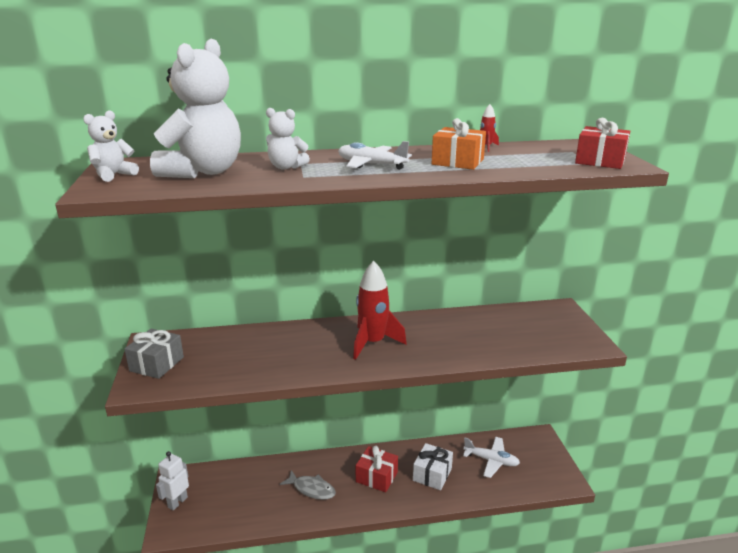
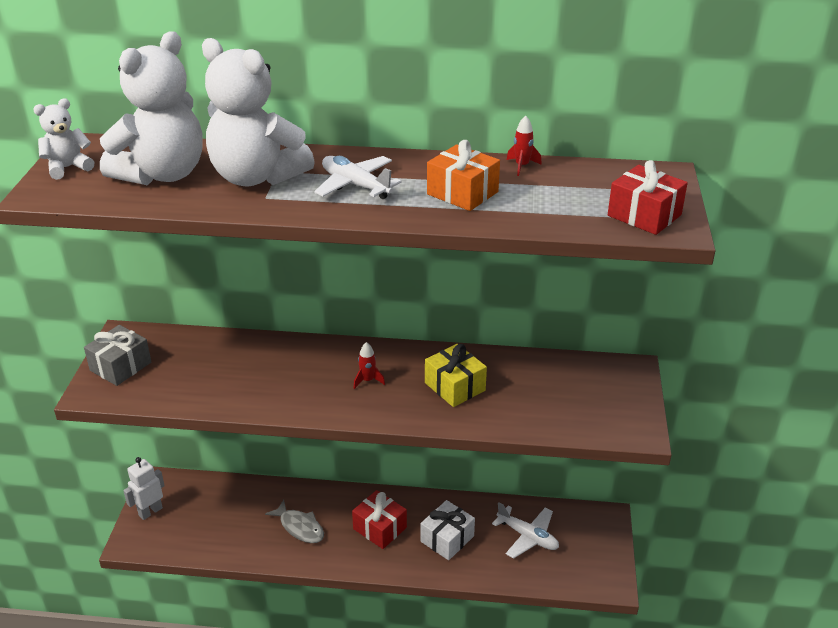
camera: 15 degrees right, 10 degrees up
white teddy bear [266,108,310,170] -> white teddy bear [202,38,315,186], size x2.04
red rocket [353,261,407,360] -> red rocket [354,342,385,389], size x0.44
none -> yellow gift [425,344,487,407]

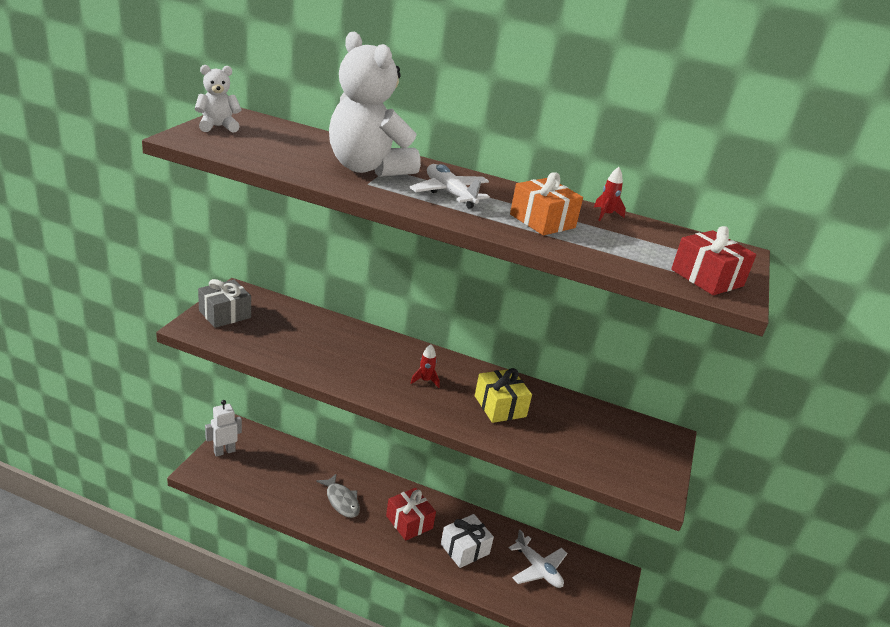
camera: 10 degrees right, 5 degrees down
white teddy bear [100,31,203,185] -> none

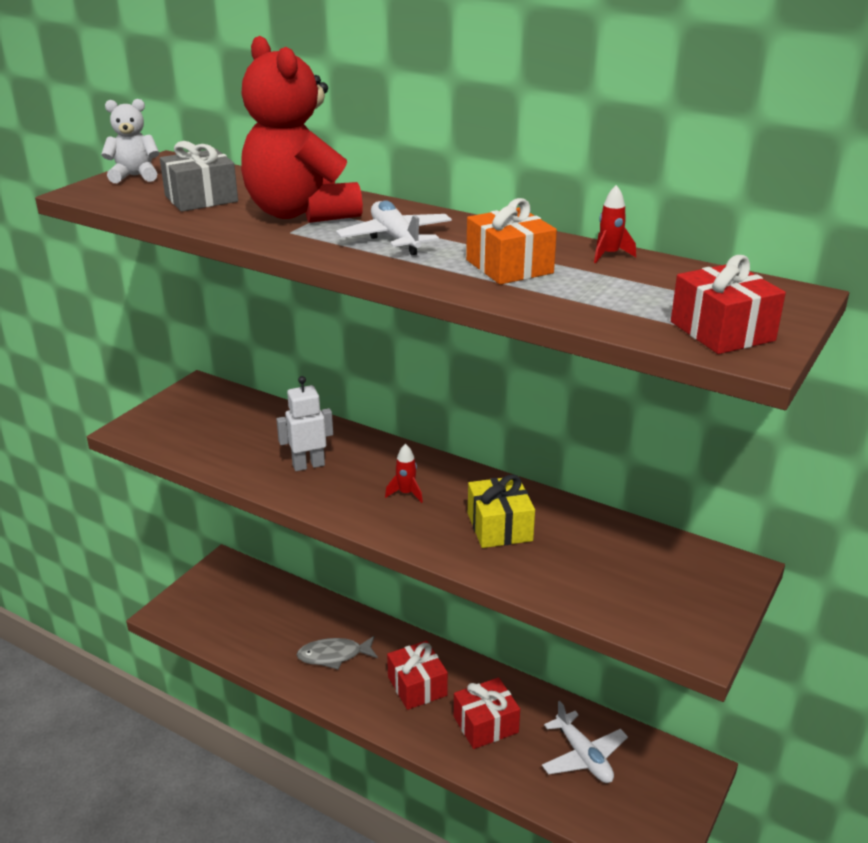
camera: 15 degrees right, 0 degrees up
grey gift [198,279,251,328] -> grey gift moved to [160,141,238,212]
white robot [205,400,242,457] -> white robot moved to [276,376,333,471]
grey fish [316,473,360,518] -> grey fish turned 105 degrees clockwise [296,636,378,670]
white teddy bear [329,31,421,177] -> red teddy bear [241,36,363,223]
white gift [441,514,494,568] -> red gift [454,677,520,749]

